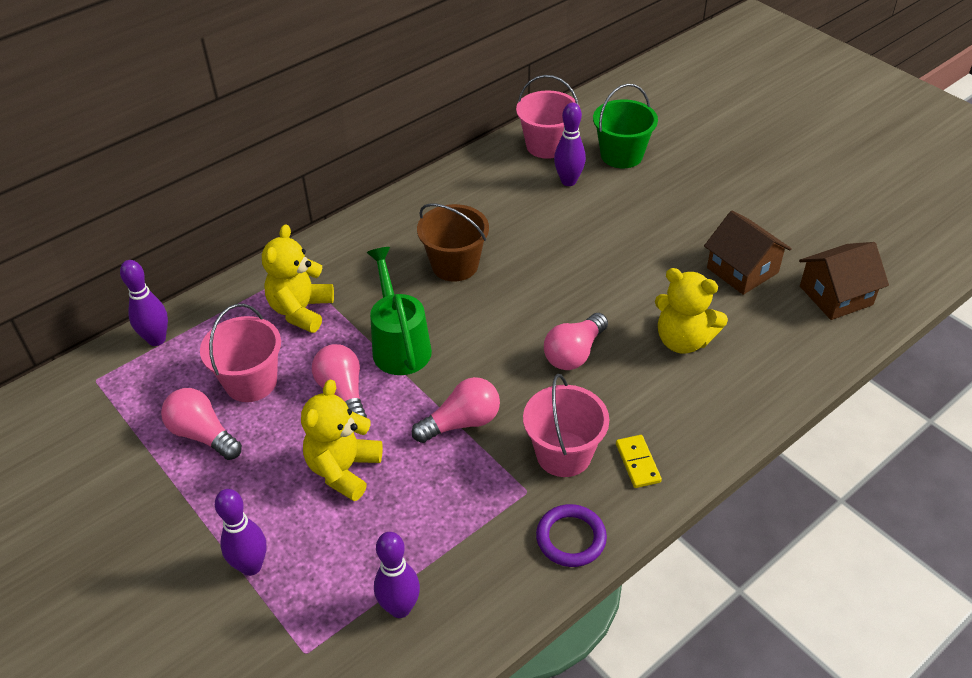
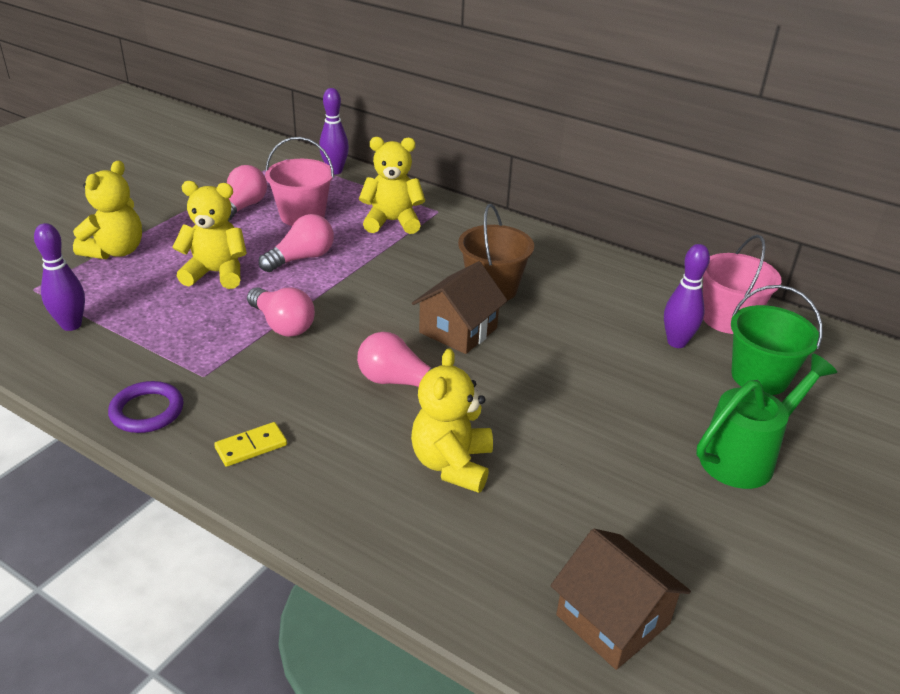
camera: 70 degrees right, 10 degrees down
purple bowling pin [215,489,266,576] -> yellow teddy bear [73,161,142,259]
green watering can [366,247,432,375] -> green watering can moved to [696,353,837,489]
pink bucket [523,374,609,477] -> none
brown house [704,210,792,295] -> brown house moved to [412,261,508,354]

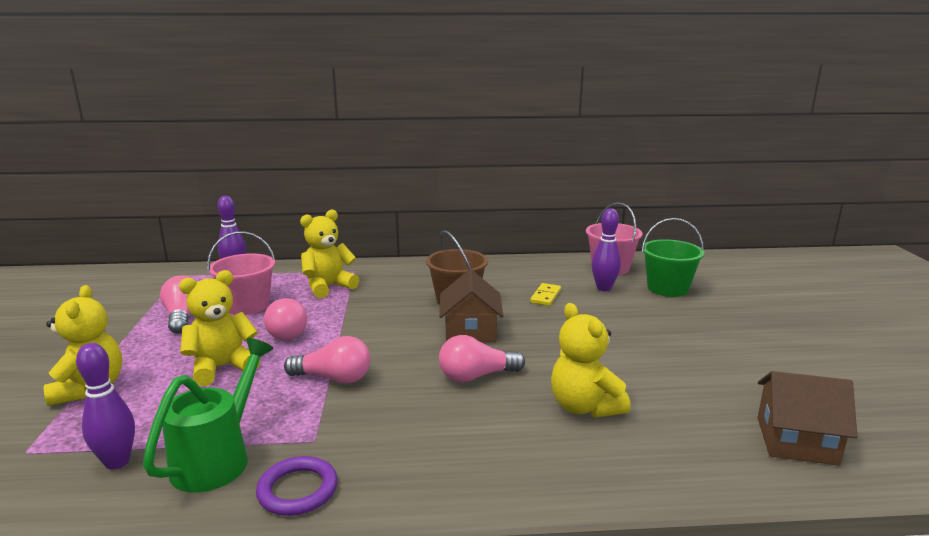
camera: 35 degrees left, 15 degrees down
yellow domino [214,422,287,467] -> yellow domino moved to [530,283,561,306]
pink light bulb [259,214,334,272] -> pink light bulb turned 150 degrees clockwise [264,298,307,340]
green watering can [696,353,837,489] -> green watering can moved to [143,338,274,493]

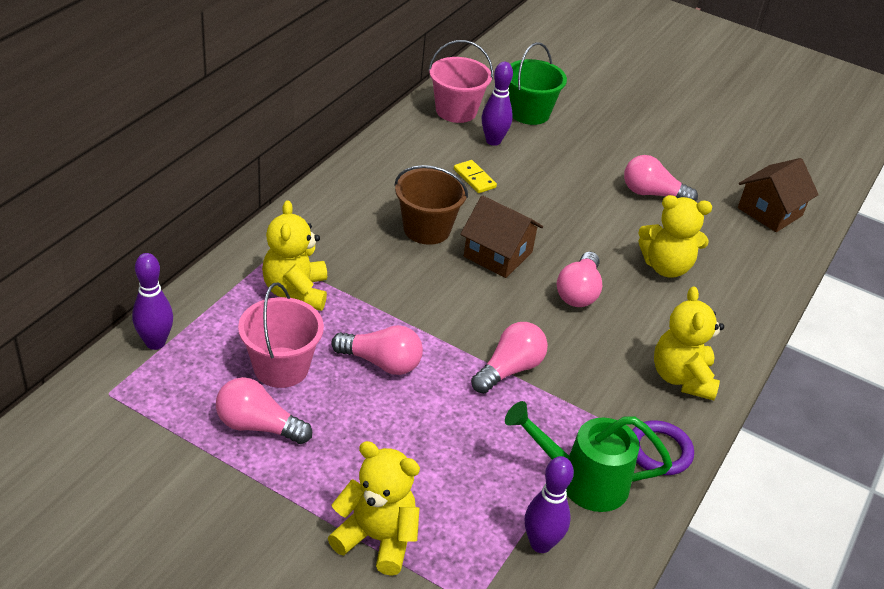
camera: 60 degrees left, 20 degrees up
green watering can [143,338,274,493] -> green watering can turned 45 degrees counterclockwise [505,401,672,512]
yellow teddy bear [179,270,260,386] -> yellow teddy bear moved to [654,286,724,400]
none -> pink light bulb [624,155,698,201]

